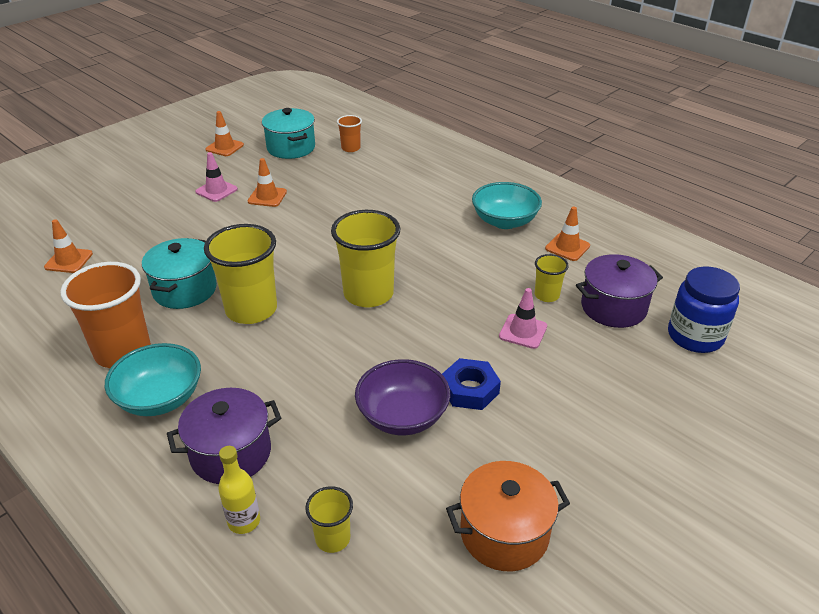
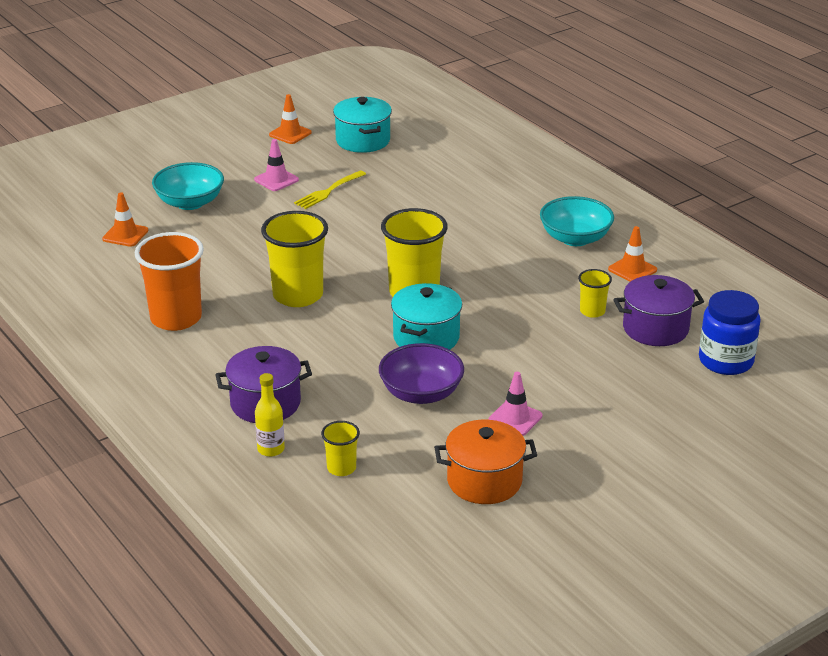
camera: 10 degrees right, 5 degrees down
turquoise bowl [105,343,201,416] -> turquoise bowl moved to [152,162,224,210]
turquoise pot [142,238,217,309] -> turquoise pot moved to [391,283,462,350]
orange traffic cone [248,158,287,207] -> yellow fork [294,170,366,209]
orange cup [337,115,362,152] -> none
blue nut [442,358,501,410] -> none
pink traffic cone [499,288,547,349] -> pink traffic cone moved to [488,372,542,436]

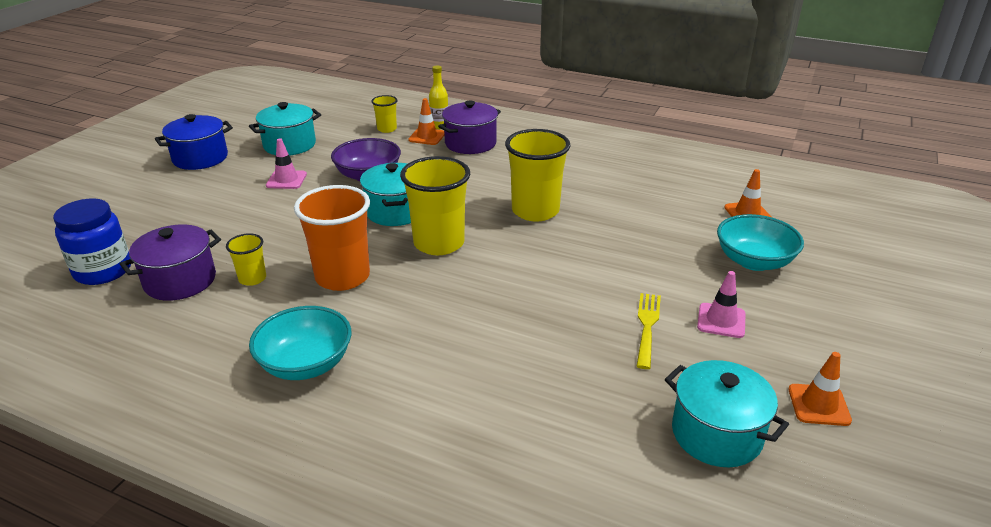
camera: 150 degrees right, 0 degrees up
orange cup [135,232,204,331] -> orange cup moved to [294,185,370,291]
orange pot [434,420,537,504] -> turquoise pot [249,102,321,156]
orange traffic cone [608,226,657,282] -> orange traffic cone moved to [408,98,445,145]
none -> blue pot [155,114,233,170]

